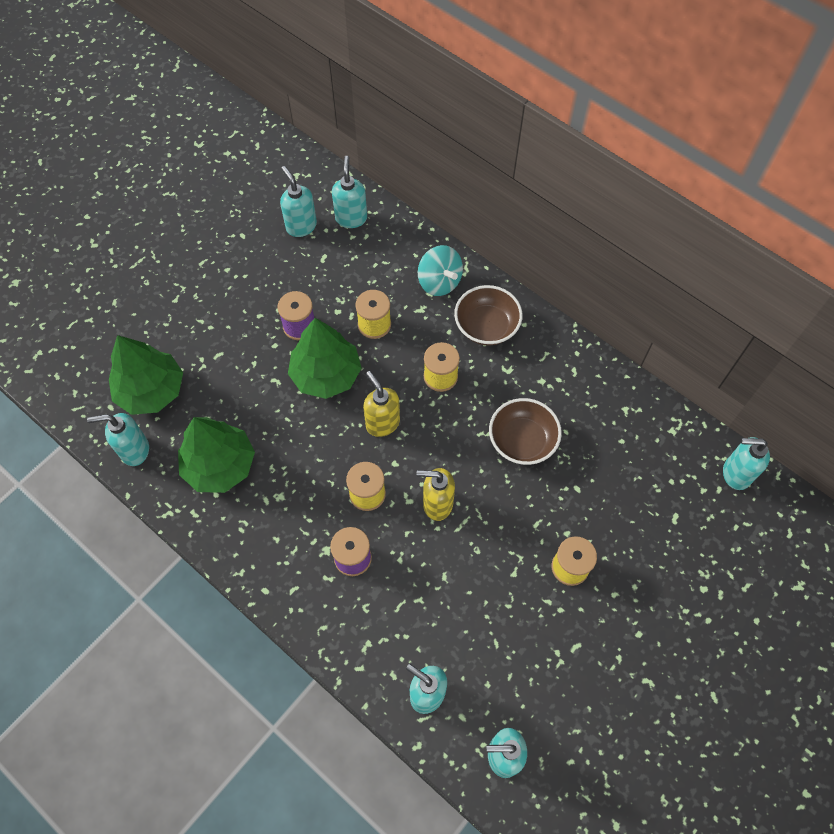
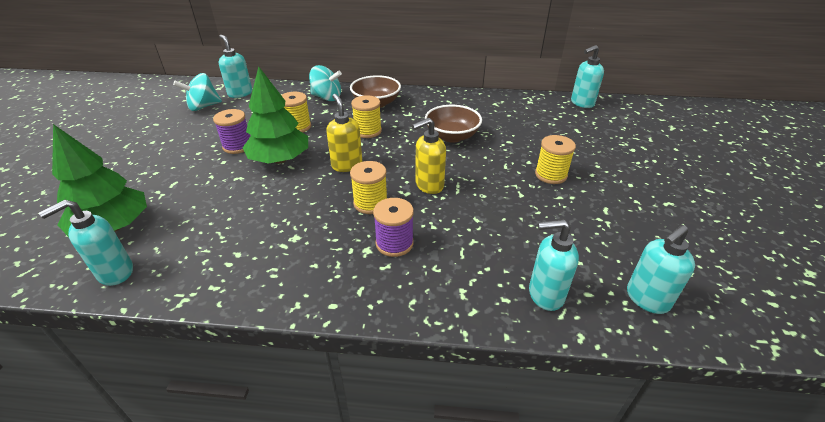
camera: 35 degrees left, 25 degrees down
green tree [178,417,255,493] -> none
turquoise soap dispenser [280,166,317,237] -> turquoise spinning top [173,73,222,111]
yellow soap dispenser [363,371,400,437] -> yellow soap dispenser turned 45 degrees clockwise [326,94,362,172]

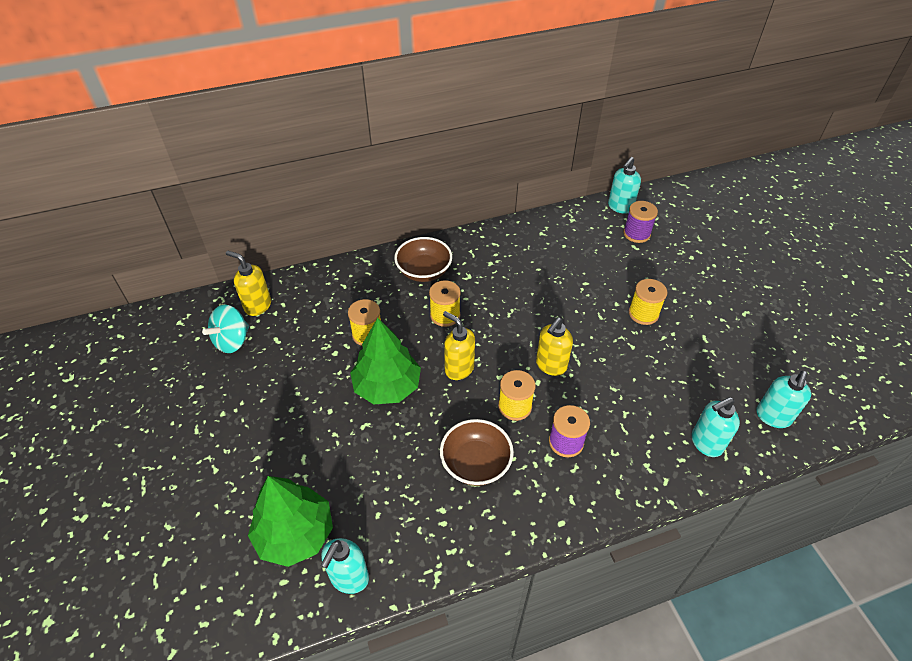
camera: 25 degrees left, 10 degrees up
purple spool [213,109,250,154] -> purple spool moved to [623,201,658,243]
turquoise soap dispenser [219,35,252,98] -> yellow soap dispenser [226,251,271,316]
turquoise spinning top [309,65,342,101] -> none
brown bowl [425,105,482,142] -> brown bowl moved to [440,419,514,486]

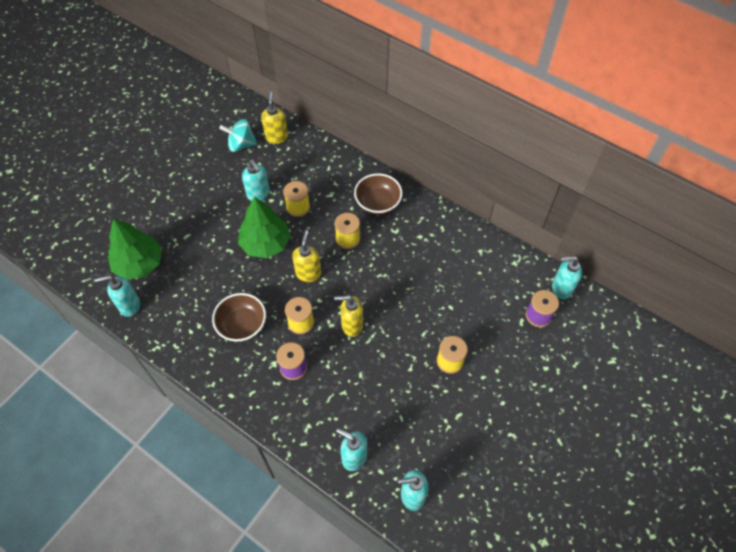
camera: 55 degrees right, 10 degrees up
none -> turquoise soap dispenser [242,160,270,201]

